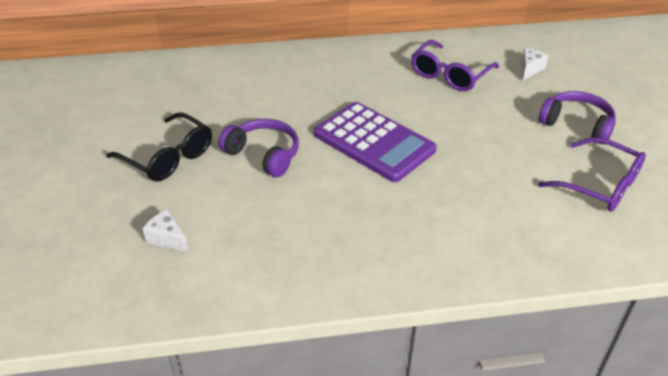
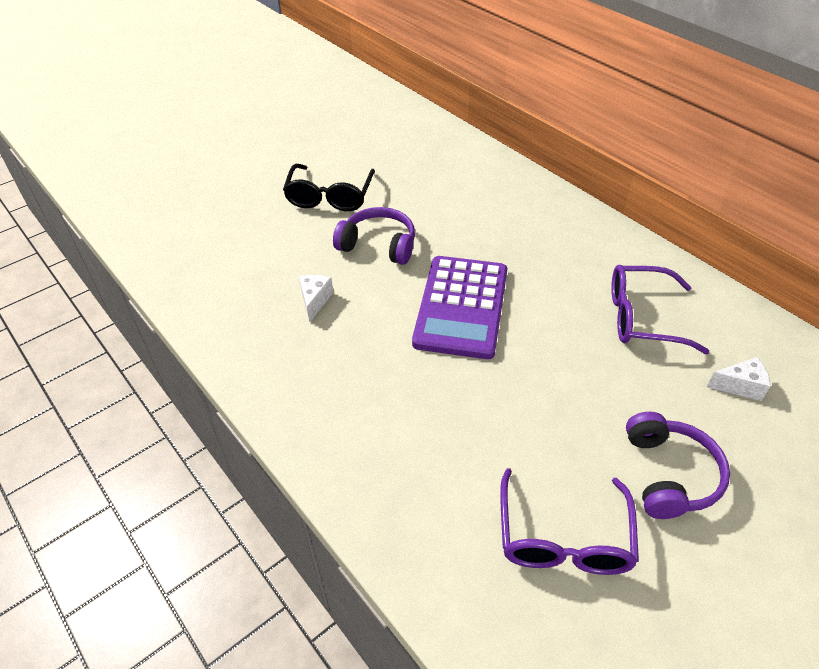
camera: 60 degrees right, 5 degrees up
white cheese [142,209,189,252] -> white cheese moved to [299,275,333,322]
purple headphones [218,119,299,177] -> purple headphones turned 75 degrees counterclockwise [333,207,415,265]

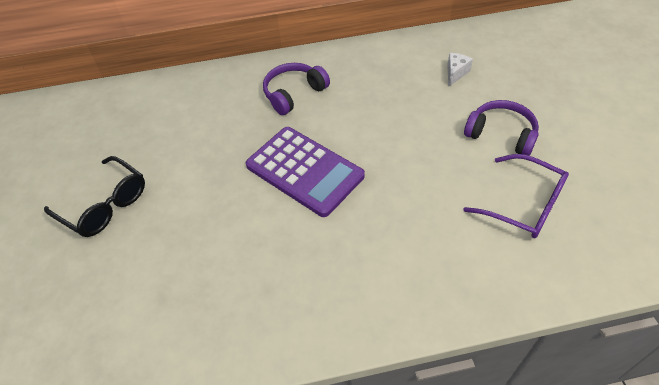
camera: 60 degrees left, 5 degrees up
white cheese [299,275,333,322] -> none
purple headphones [333,207,415,265] -> purple headphones moved to [263,63,330,115]
purple glasses [611,265,710,354] -> none

